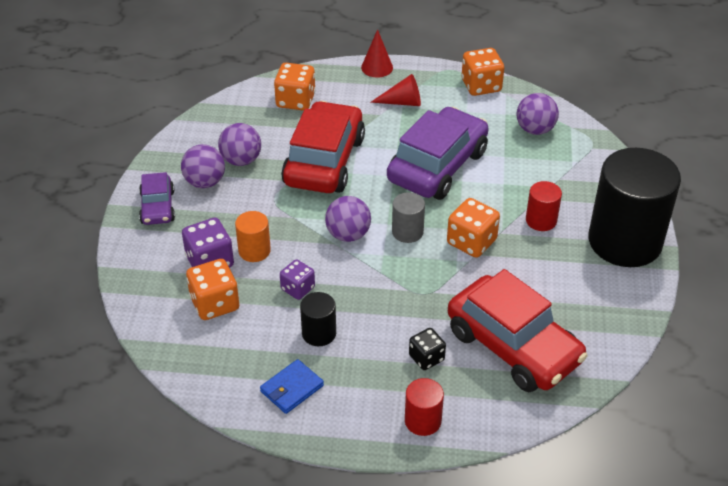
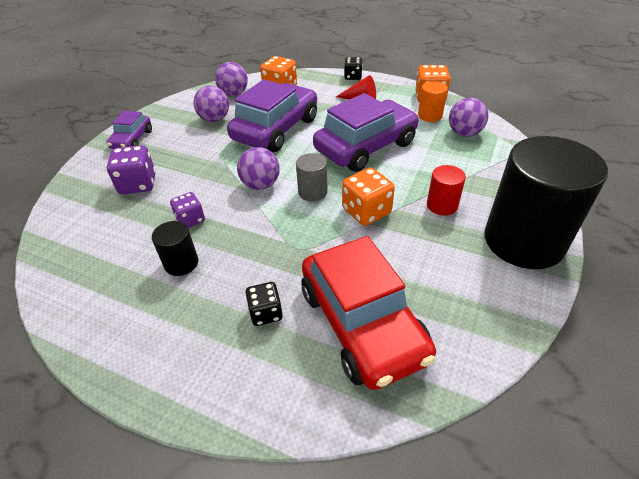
camera: 20 degrees right, 0 degrees up
purple ball [181,144,225,188] -> purple ball moved to [215,62,248,96]
orange dice [186,259,239,320] -> none
orange cylinder [235,211,271,262] -> orange cylinder moved to [418,81,448,122]
blue wallet [260,359,324,414] -> none
red car [281,101,365,193] -> purple car [227,79,317,152]
red cone [361,29,393,78] -> black dice [344,57,362,80]
red cylinder [405,378,444,436] -> none

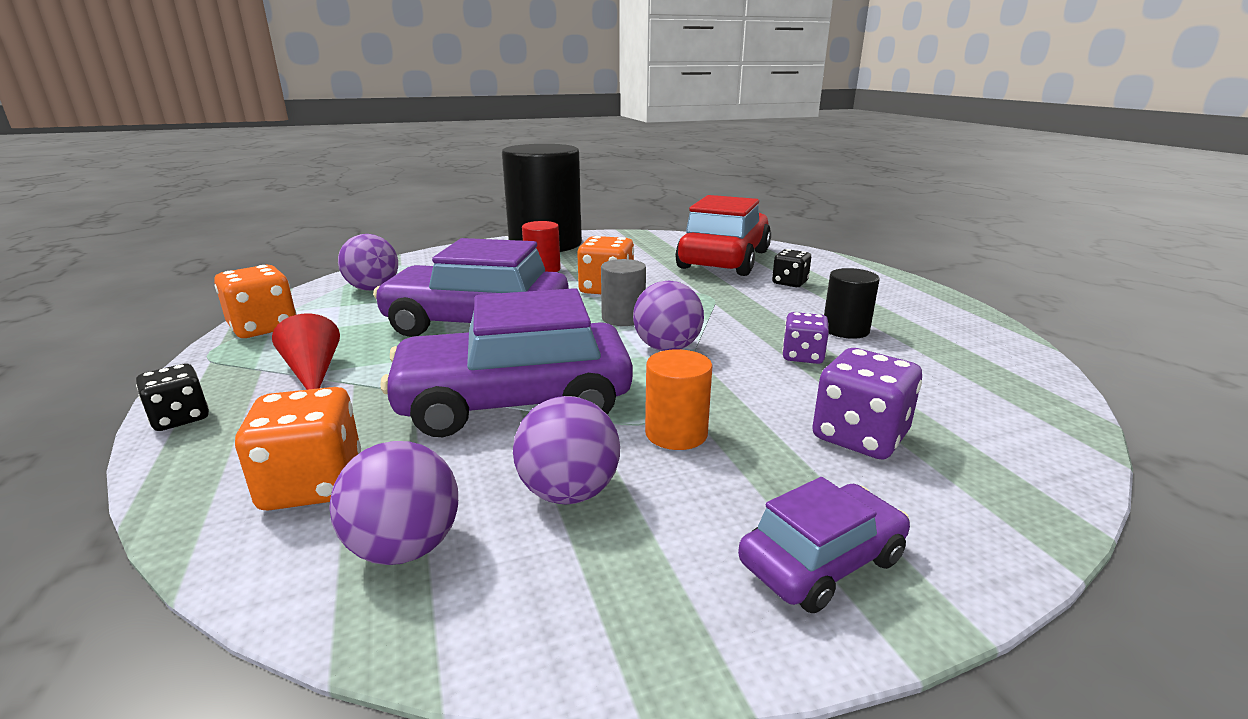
camera: 135 degrees left, 20 degrees down
orange cylinder [418,81,448,122] -> orange cylinder moved to [645,349,713,450]

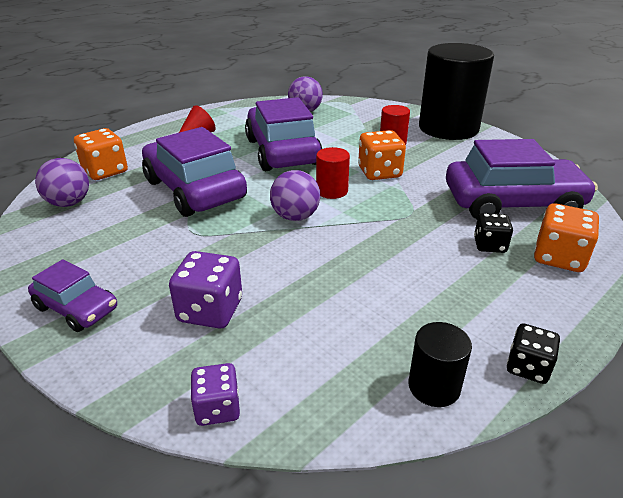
camera: 65 degrees right, 10 degrees up
black dice [136,364,209,431] -> black dice moved to [507,323,560,384]
orange dice [214,265,297,338] -> orange dice moved to [534,203,599,272]
purple ball [513,396,620,504] -> none
grey cylinder [601,259,646,326] -> red cylinder [316,147,350,199]
orange cylinder [645,349,713,450] -> none
red car [675,195,771,276] -> purple car [446,139,598,219]
purple dice [782,312,829,364] -> purple dice moved to [190,363,240,426]
black cylinder [824,268,880,339] -> black cylinder moved to [409,322,472,407]

